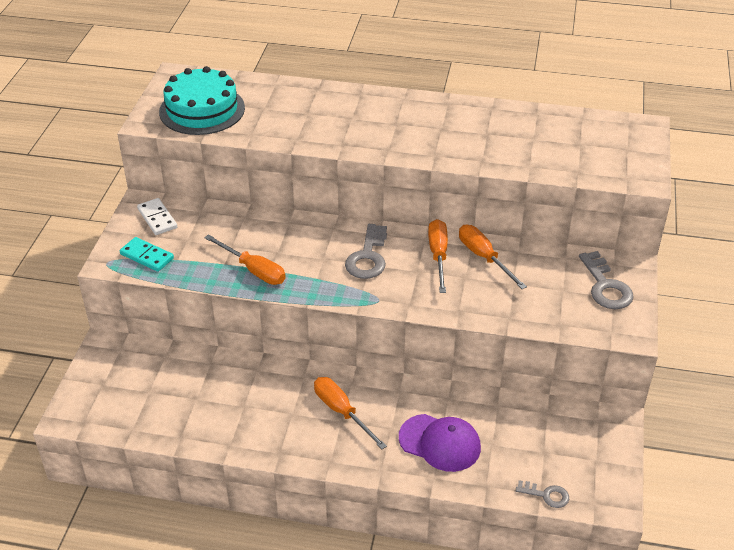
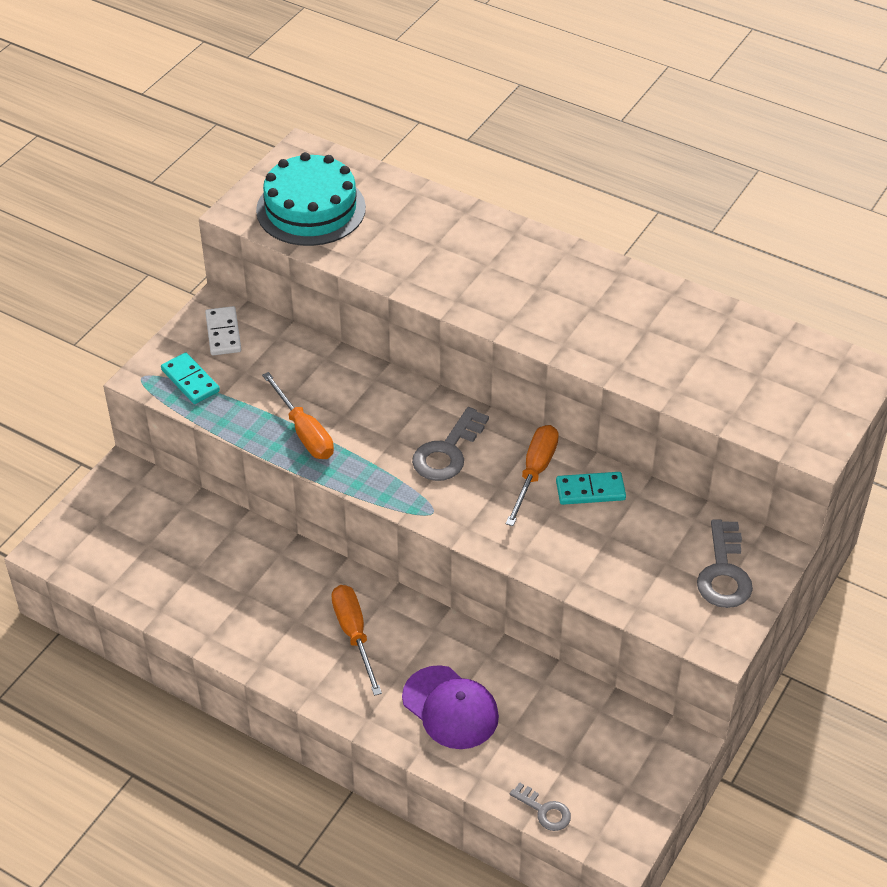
camera: 20 degrees right, 5 degrees up
orange screwdriver [459,225,527,289] -> turquoise domino [556,472,626,505]

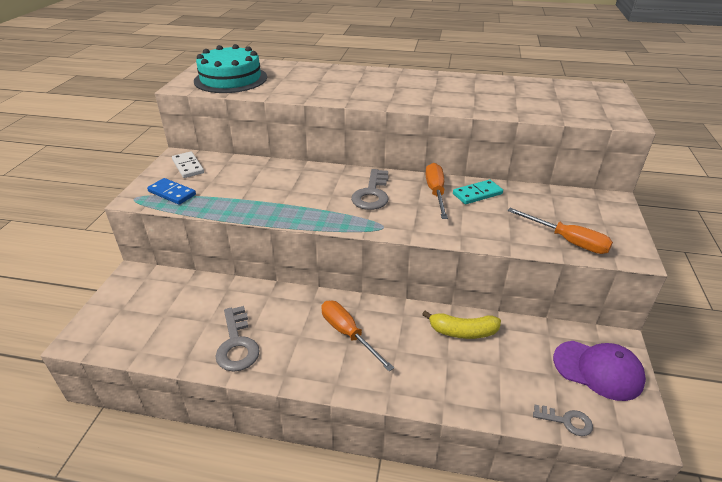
camera: 20 degrees left, 10 degrees down
turquoise domino [161,352,220,404] -> blue domino [147,178,196,205]
orange screwdriver [262,372,334,459] -> orange screwdriver moved to [507,208,613,254]
purple cap [402,665,499,749] -> purple cap moved to [553,341,646,401]
grey key [697,519,753,608] -> grey key moved to [215,306,260,372]
none -> yellow banana [422,311,501,339]

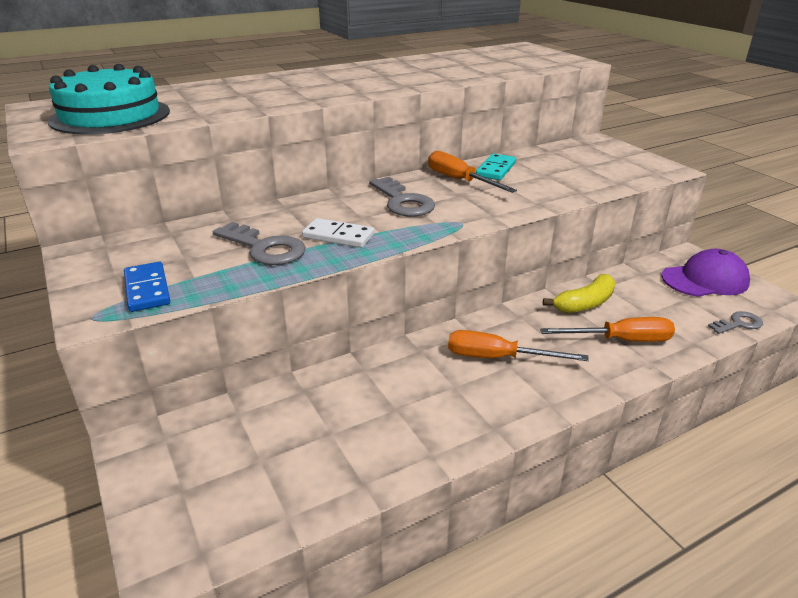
camera: 40 degrees left, 5 degrees down
blue domino [147,178,196,205] -> blue domino turned 75 degrees clockwise [124,262,170,312]
white domino [172,151,204,178] -> white domino moved to [302,218,375,248]
grey key [215,306,260,372] -> grey key moved to [213,222,306,265]
orange screwdriver [507,208,613,254] -> orange screwdriver moved to [540,317,675,342]

